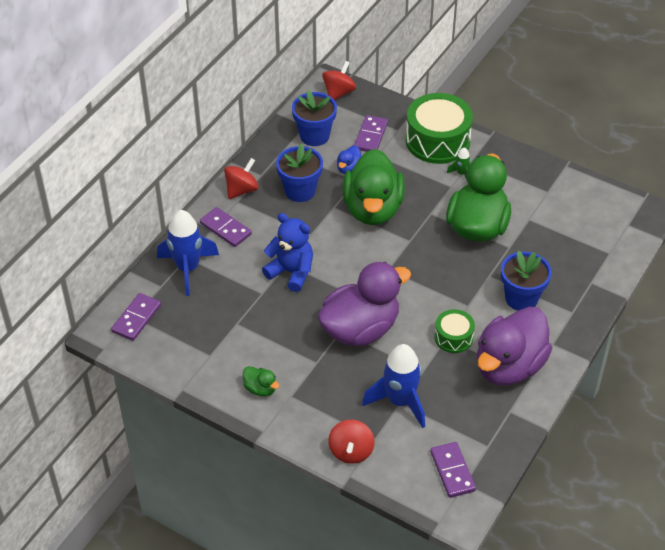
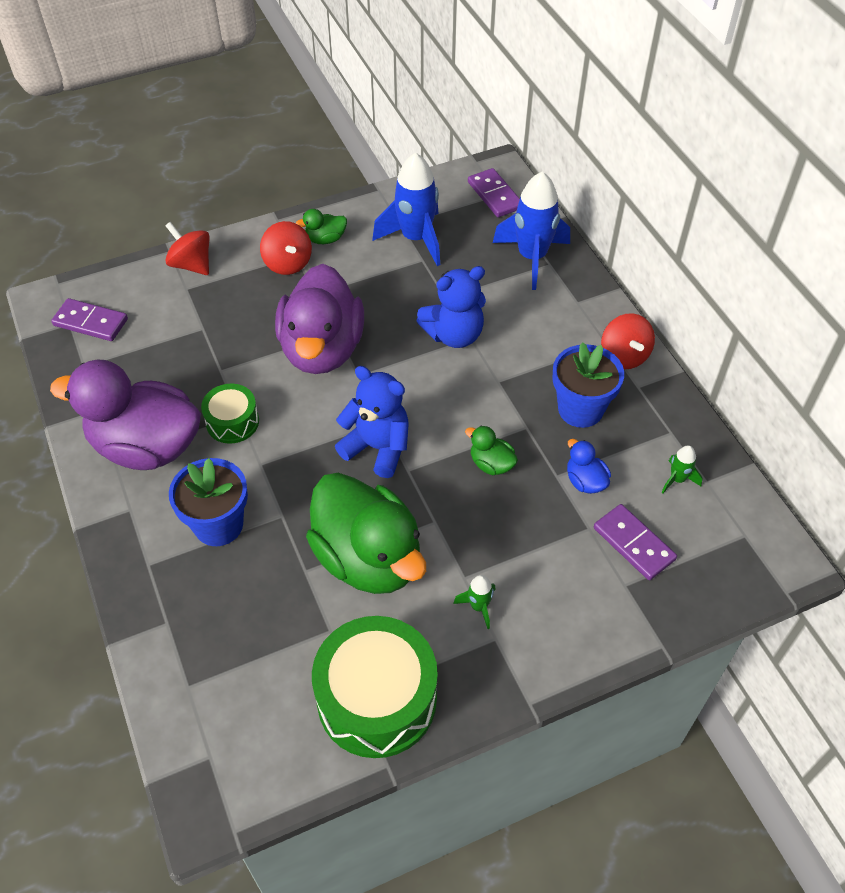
camera: 125 degrees right, 5 degrees up
purple domino [200,207,252,247] -> none
blue flower pot [292,90,337,146] -> green rocket [662,445,703,493]
red spinning top [322,61,356,100] -> red spinning top moved to [260,221,312,275]
green duck [342,149,405,225] -> green duck [465,426,518,475], size x0.41
blue rocket [362,344,425,428] -> blue rocket moved to [372,152,440,266]
green drum [406,93,473,164] -> green drum moved to [312,616,438,758]
purple duck [477,306,553,385] -> purple duck turned 60 degrees counterclockwise [50,360,201,470]
none -> blue teddy bear [335,366,409,478]

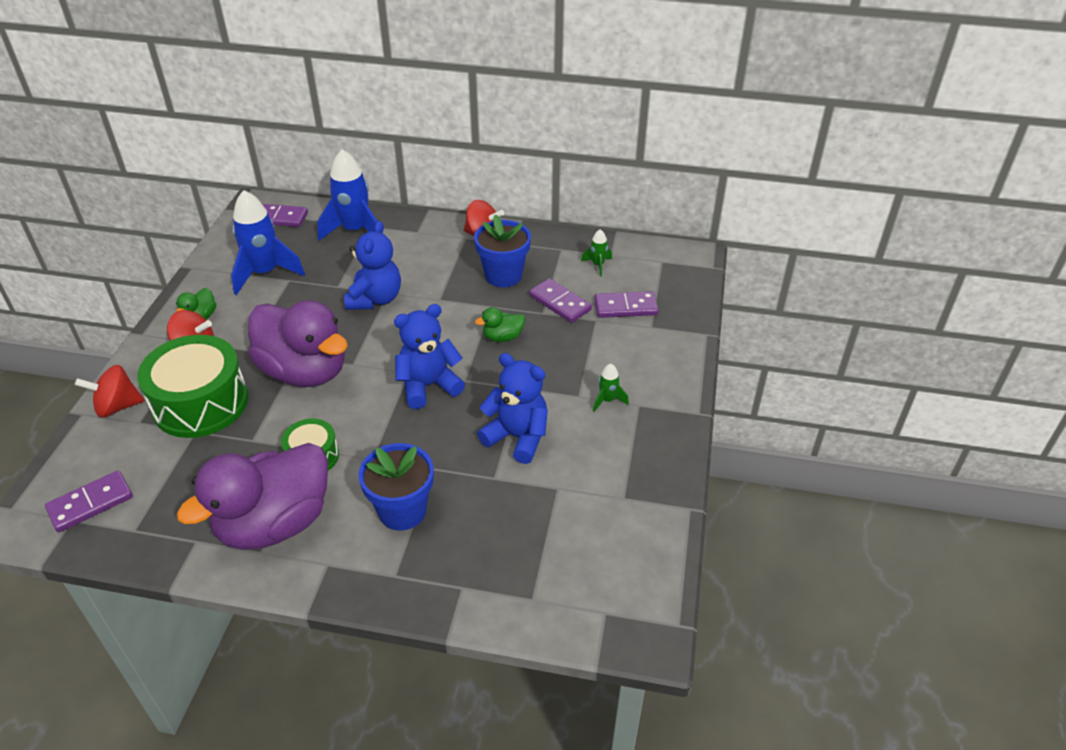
camera: 55 degrees left, 10 degrees down
green duck [306,473,426,594] -> blue teddy bear [477,353,548,464]
green drum [312,616,438,758] -> green drum moved to [137,335,248,438]
blue duck [567,439,611,494] -> purple domino [529,278,592,323]

